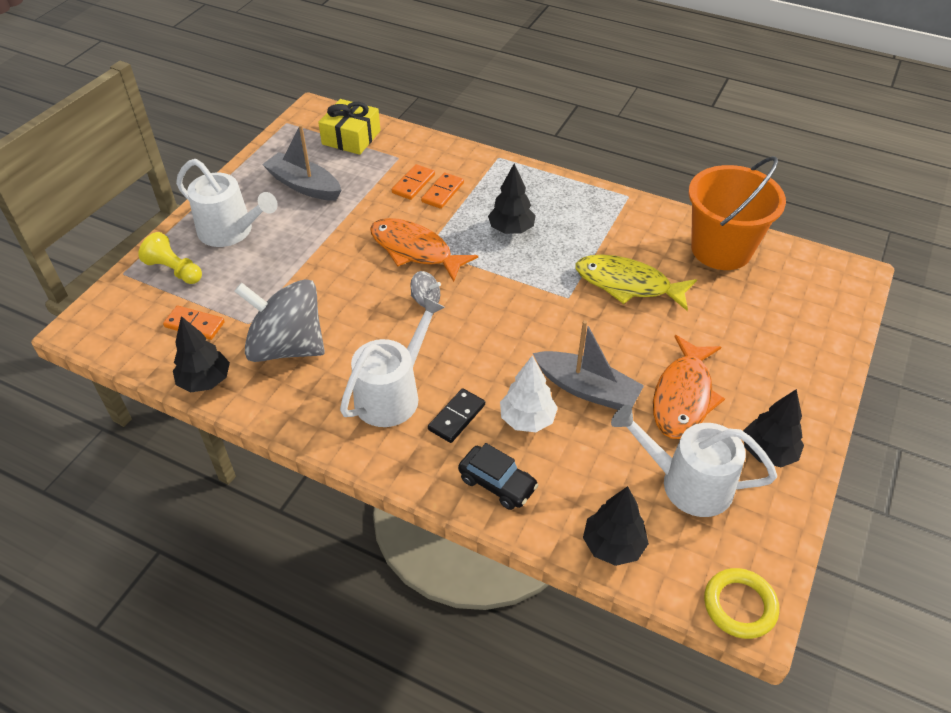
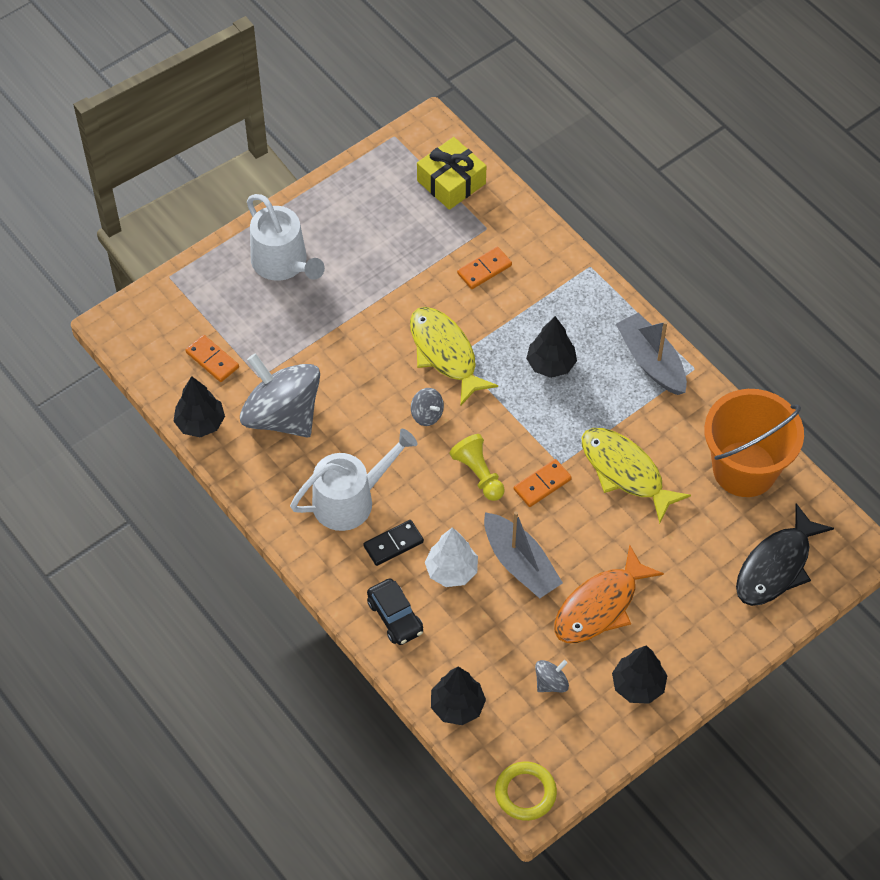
camera: 25 degrees right, 10 degrees up
yellow pawn [138,232,202,284] -> yellow pawn moved to [449,434,505,501]
grey boat [262,124,341,201] -> grey boat moved to [616,313,687,395]
orange fish [370,218,478,282] -> yellow fish [410,307,498,405]
orange domino [421,172,464,209] -> orange domino moved to [514,459,572,507]
white watering can [611,405,777,517] -> grey spinning top [535,660,569,692]
none -> black fish [736,503,834,606]

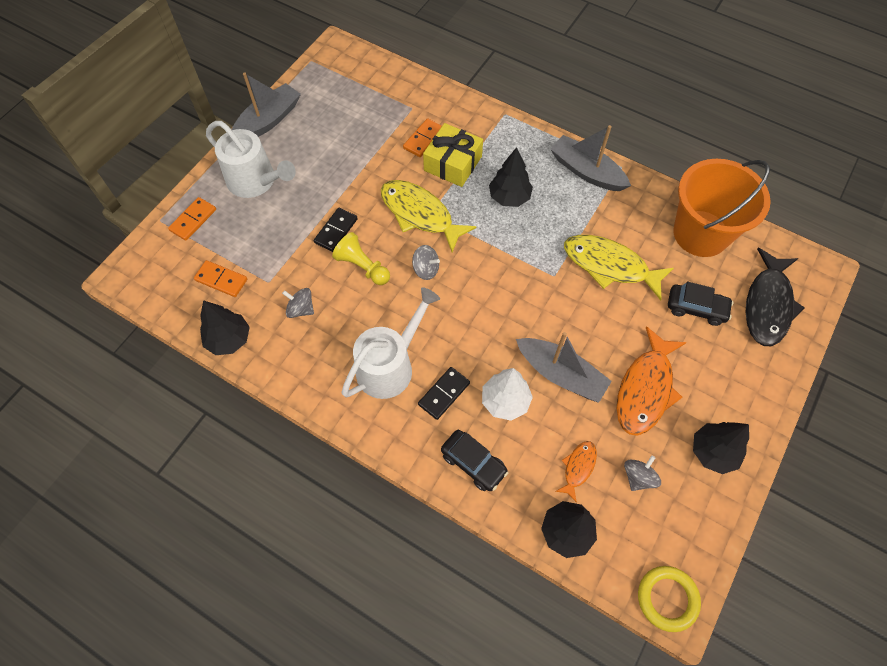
camera: 20 degrees left, 5 degrees up
grey spinning top [240,353,320,437] -> grey spinning top [282,288,314,318], size x0.41
yellow gift [417,137,486,210] -> yellow gift moved to [423,123,483,187]
yellow pawn [449,434,505,501] -> yellow pawn moved to [332,232,390,285]
orange domino [514,459,572,507] -> orange domino moved to [168,197,216,241]
none -> grey boat [231,73,301,137]
none -> black domino [314,208,358,252]
none -> orange fish [555,441,597,503]
none -> black car [668,282,733,326]

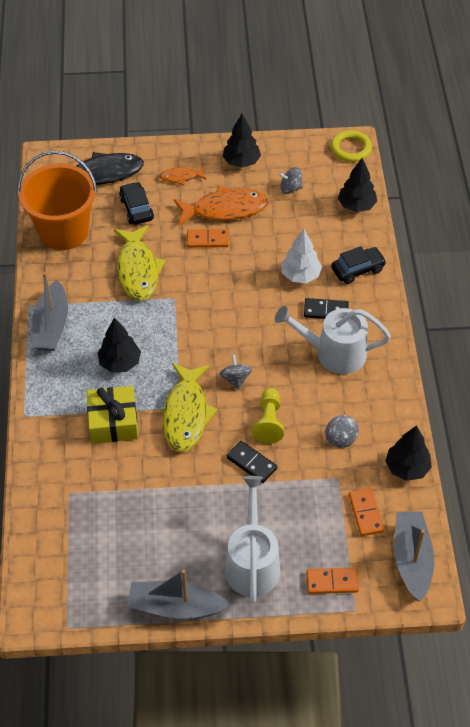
camera: 125 degrees left, 10 degrees down
black domino [314,208,358,252] -> black domino turned 45 degrees clockwise [227,441,277,483]
orange domino [403,118,442,157] -> orange domino moved to [187,229,229,248]
black car [441,430,508,491] -> black car turned 60 degrees clockwise [331,246,387,284]
grey boat [516,332,612,403] -> grey boat moved to [394,512,434,602]
orange fish [555,441,597,503] -> orange fish moved to [159,167,206,185]

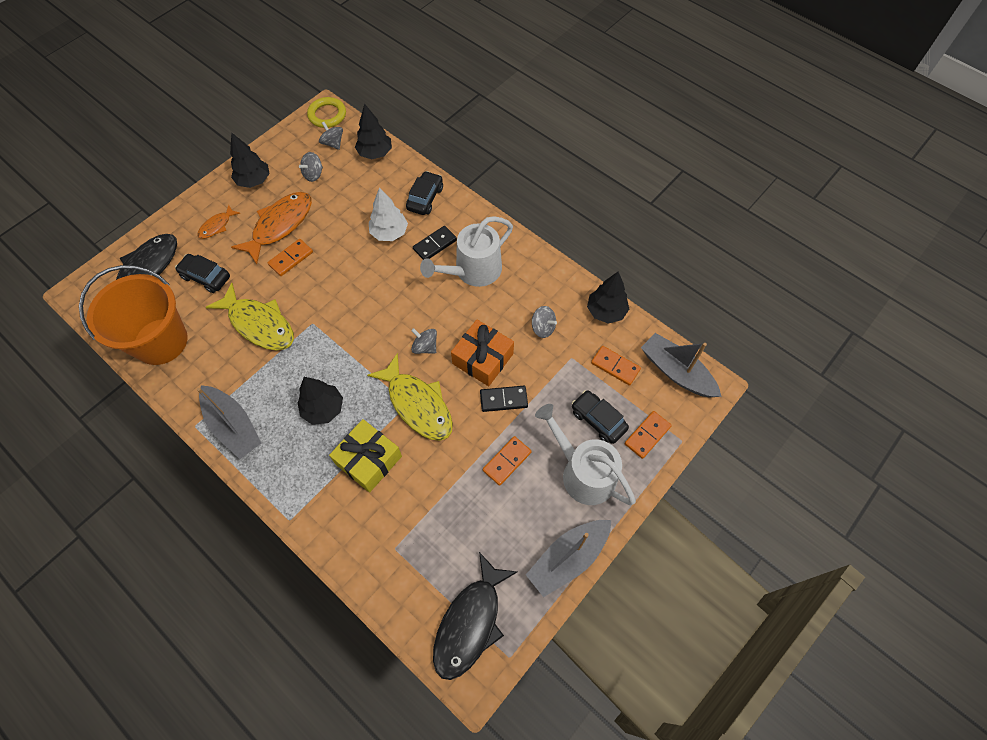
camera: 45 degrees left, 10 degrees up
yellow pawn [252,388,284,444] -> orange gift [451,320,514,386]
none -> grey spinning top [319,122,343,150]
none -> black fish [433,552,517,680]
none -> orange domino [483,436,532,486]
none -> black car [572,390,629,444]

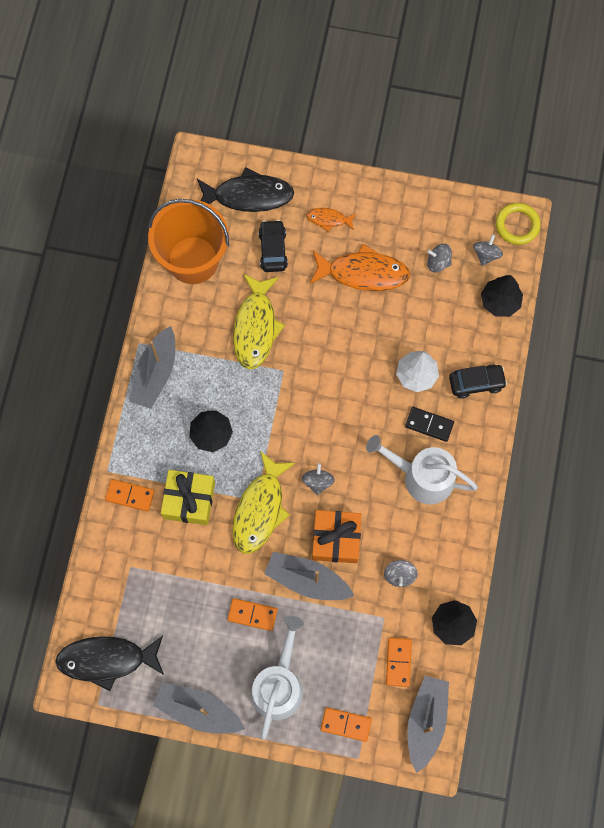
camera: 60 degrees right, 10 degrees up
black tree [230,132,270,188] -> none
orange domino [268,239,313,276] -> orange domino moved to [105,479,155,511]
black domino [480,386,528,412] -> grey boat [264,552,354,600]
black car [572,390,629,444] -> none

